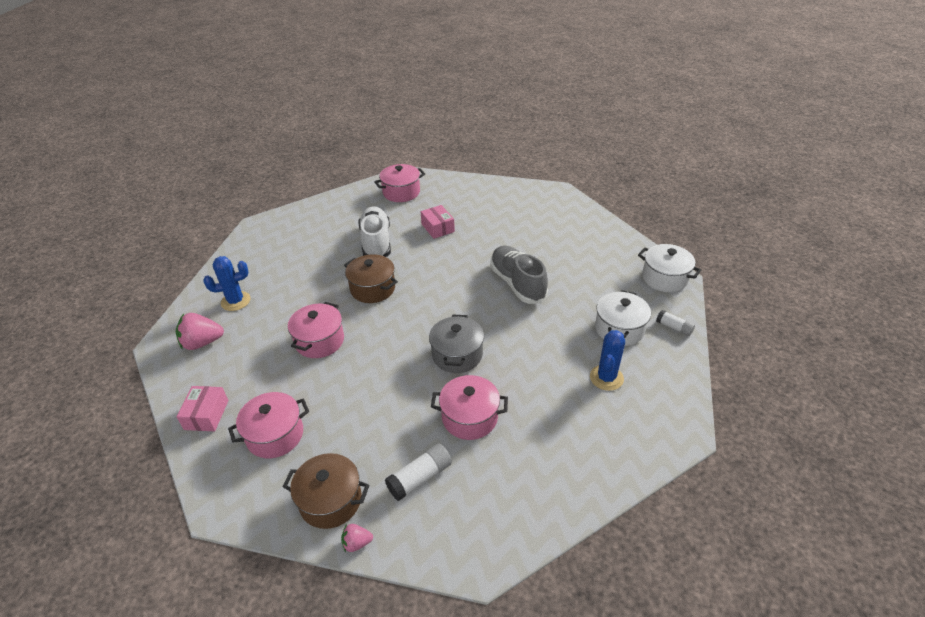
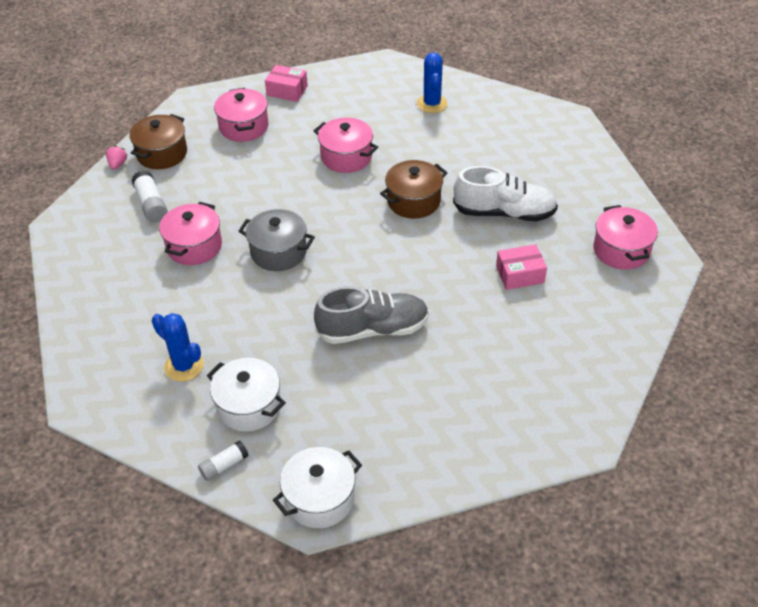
camera: 105 degrees right, 5 degrees up
pink strawberry [176,313,224,350] -> none

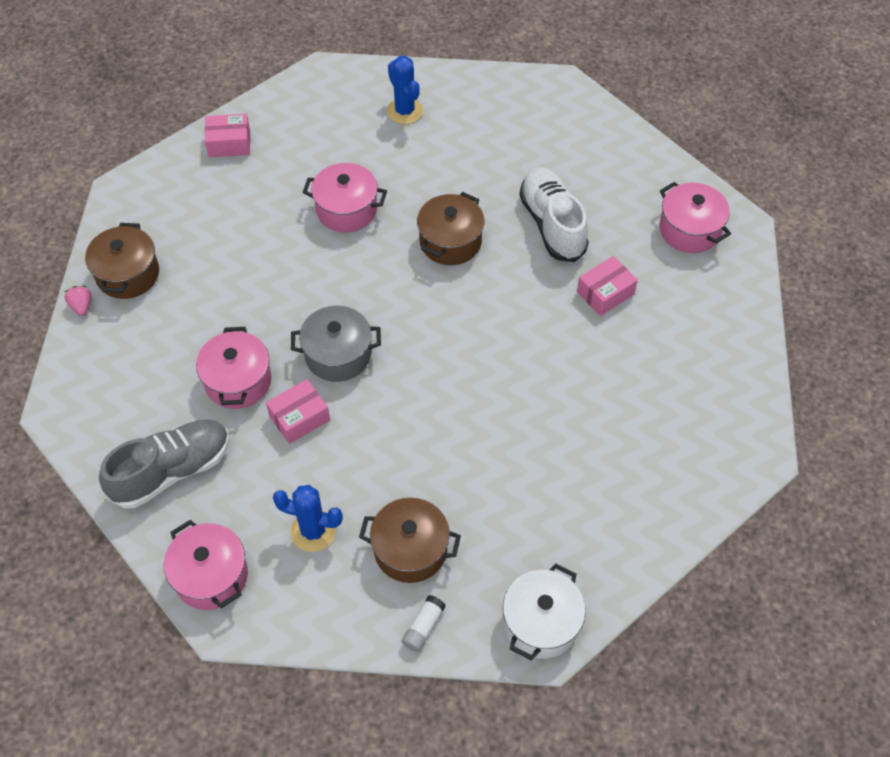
camera: 25 degrees left, 10 degrees up
white glue stick [132,171,168,223] -> none
white pot [207,358,286,432] -> brown pot [359,498,461,583]
pink pot [214,88,268,142] -> pink pot moved to [164,520,248,610]
grey shoe [314,286,429,344] -> grey shoe moved to [99,419,230,508]
white shoe [453,166,558,221] -> white shoe turned 90 degrees counterclockwise [519,168,589,262]
none -> pink box [266,379,330,444]

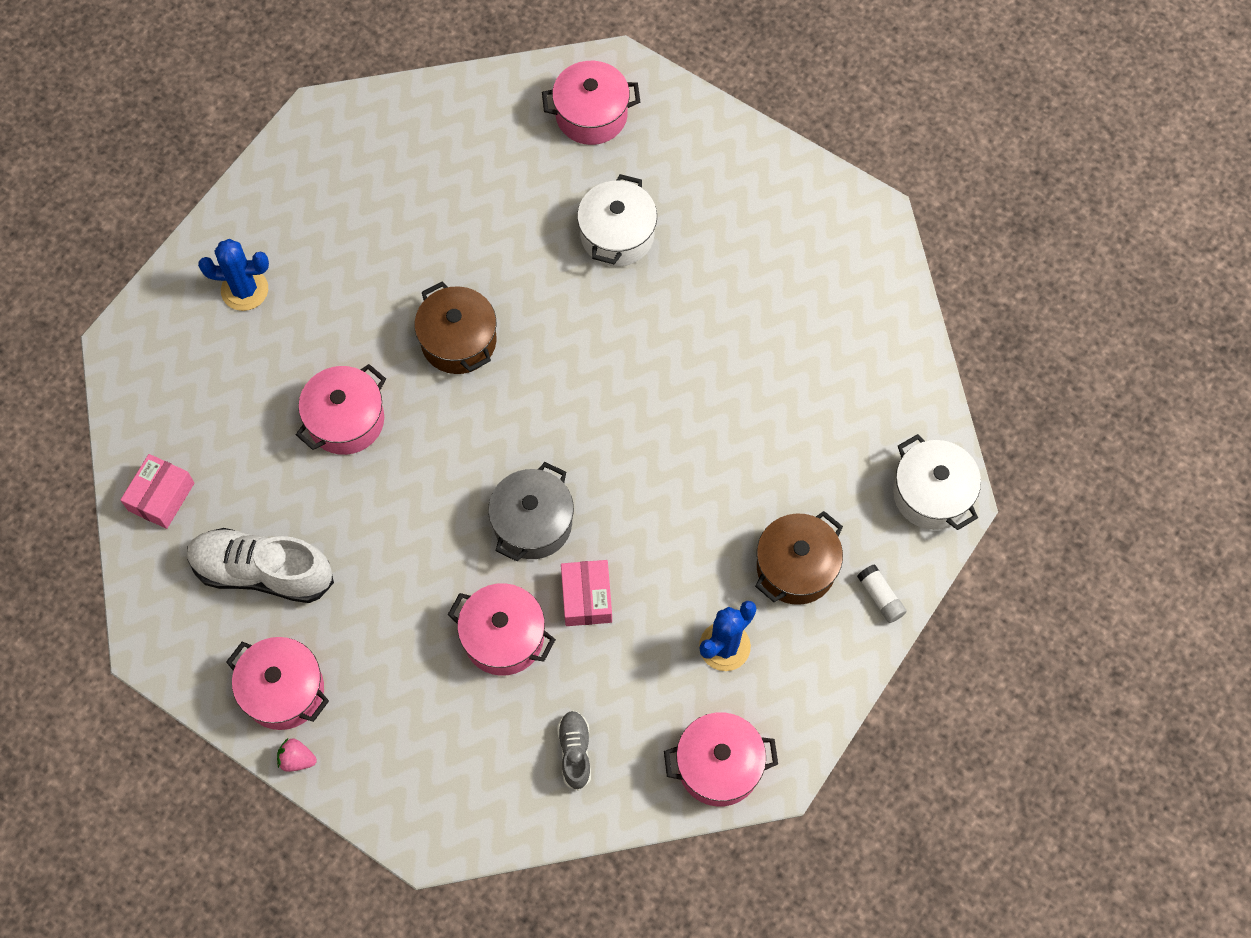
camera: 60 degrees left, 10 degrees up
brown pot [85,223,159,299] -> pink pot [226,637,329,730]
grey shoe [99,419,230,508] -> grey shoe [557,711,591,791], size x0.51
white shoe [519,168,589,262] -> white shoe moved to [187,528,334,603]
pink box [577,256,638,316] -> white pot [577,174,657,267]

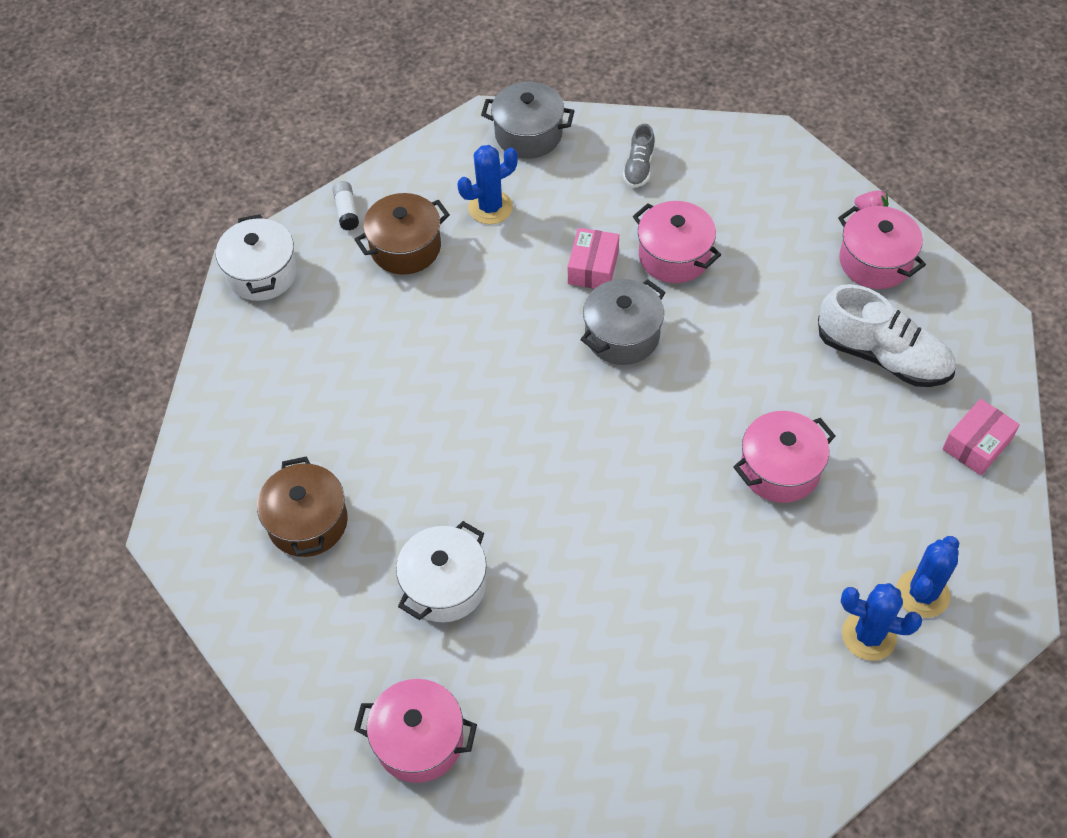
camera: 160 degrees left, 10 degrees down
brown pot [414,282,496,374] -> brown pot moved to [257,456,348,557]
pink pot [664,712,778,806] -> grey pot [481,82,574,158]
none -> blue cactus [896,536,959,618]

